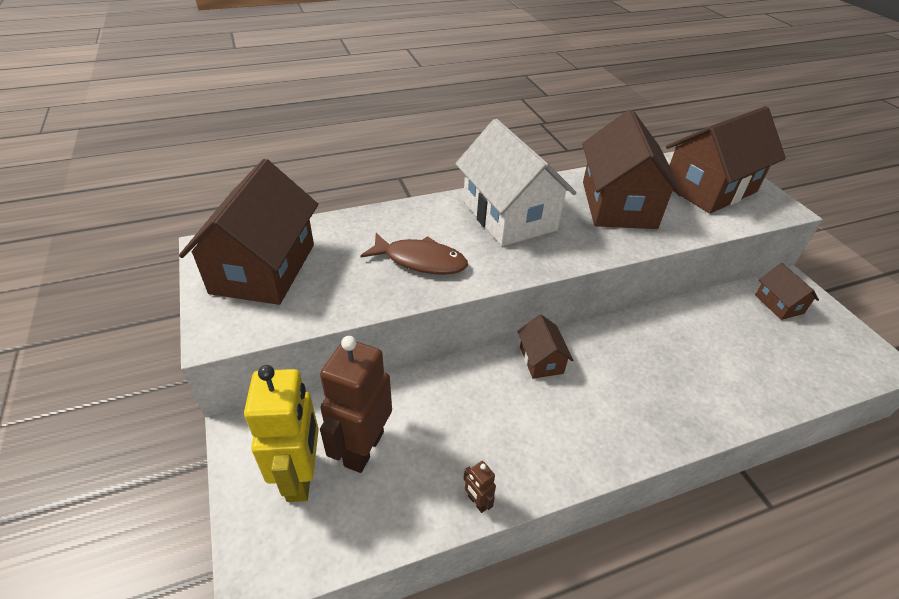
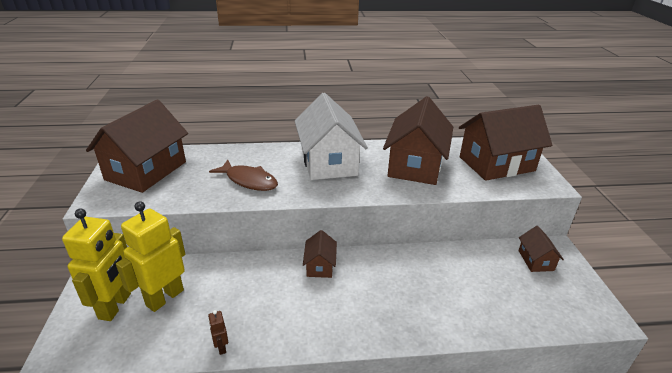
camera: 15 degrees right, 10 degrees down
brown robot [320,336,392,473] -> yellow robot [116,201,185,312]

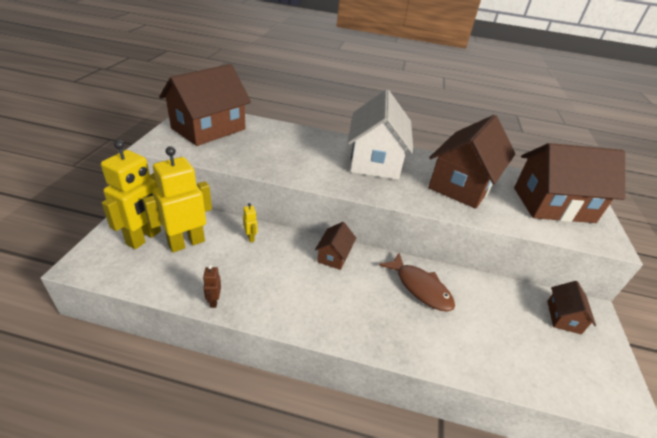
camera: 15 degrees right, 5 degrees up
brown fish [209,160,278,191] -> brown fish moved to [379,253,455,311]
none -> yellow robot [243,203,257,242]

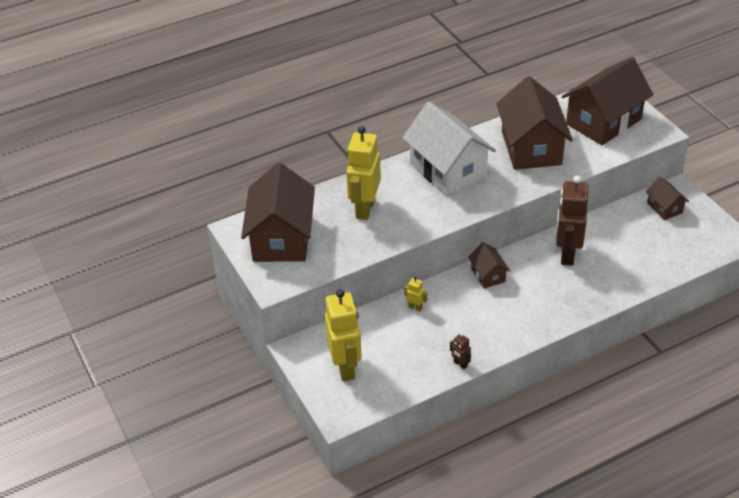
camera: 35 degrees left, 5 degrees up
yellow robot [142,146,212,253] -> yellow robot moved to [346,126,381,220]
brown fish [379,253,455,311] -> brown robot [556,175,588,266]

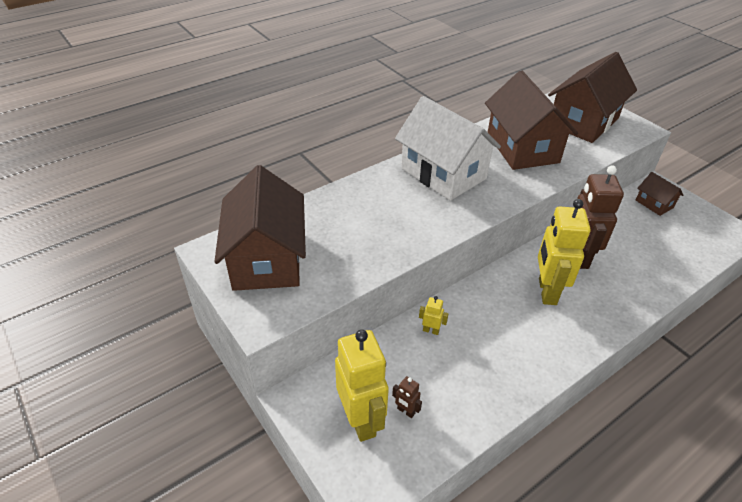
camera: 10 degrees left, 0 degrees up
yellow robot [346,126,381,220] -> yellow robot moved to [538,199,591,305]
brown robot [450,333,471,369] -> brown robot moved to [392,376,422,418]
brown house [468,242,510,288] -> none

